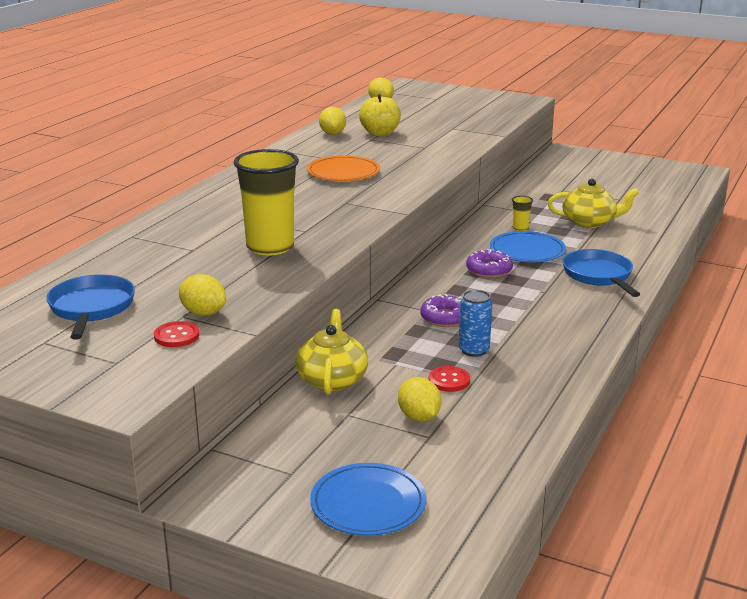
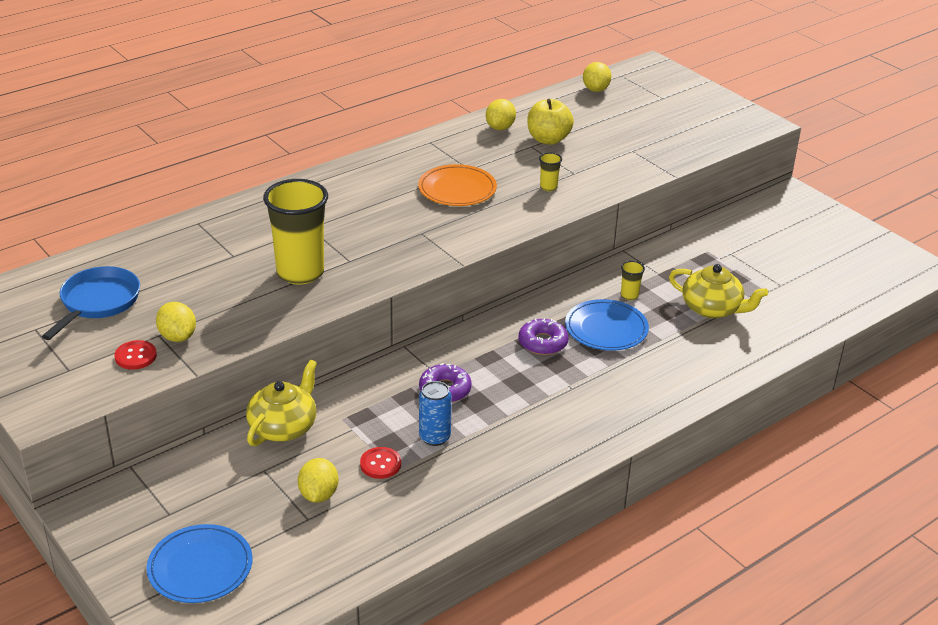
camera: 25 degrees right, 10 degrees up
blue pan [562,249,640,297] -> none
none -> yellow cup [539,153,562,191]

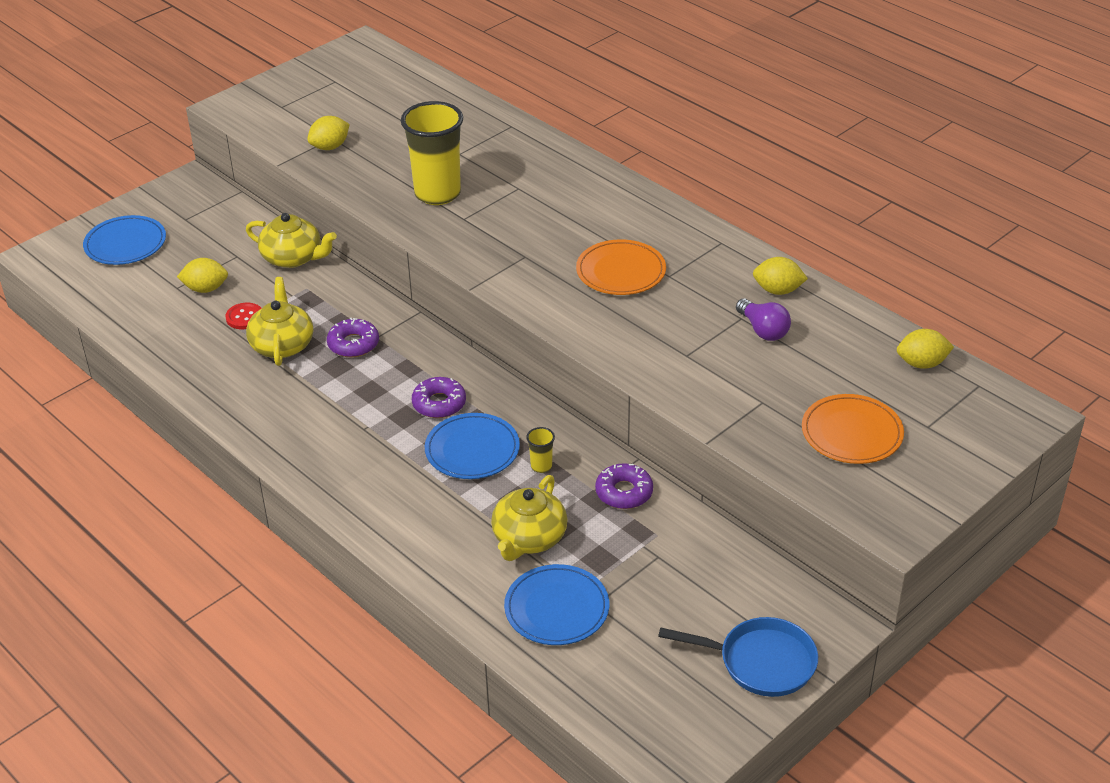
camera: 85 degrees right, 5 degrees up
blue pan [42,266,140,340] -> blue pan moved to [658,617,818,697]
red button [114,340,157,370] -> none
blue can [419,381,452,446] -> yellow teapot [246,277,313,366]
yellow apple [527,99,574,145] -> purple light bulb [736,299,791,341]
yellow cup [539,153,562,191] -> none
none -> blue plate [504,564,609,645]
none -> purple donut [595,463,653,509]
none -> orange plate [802,394,904,464]

